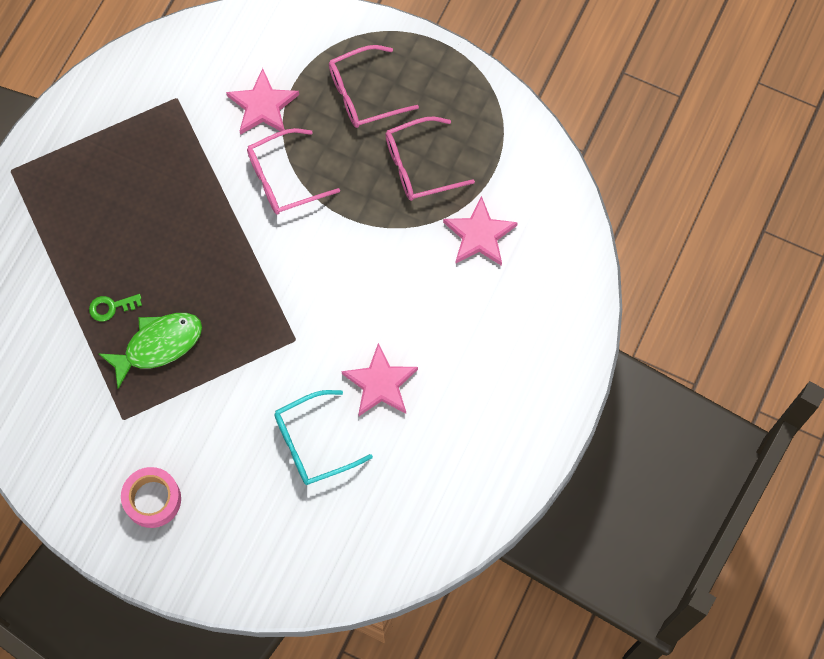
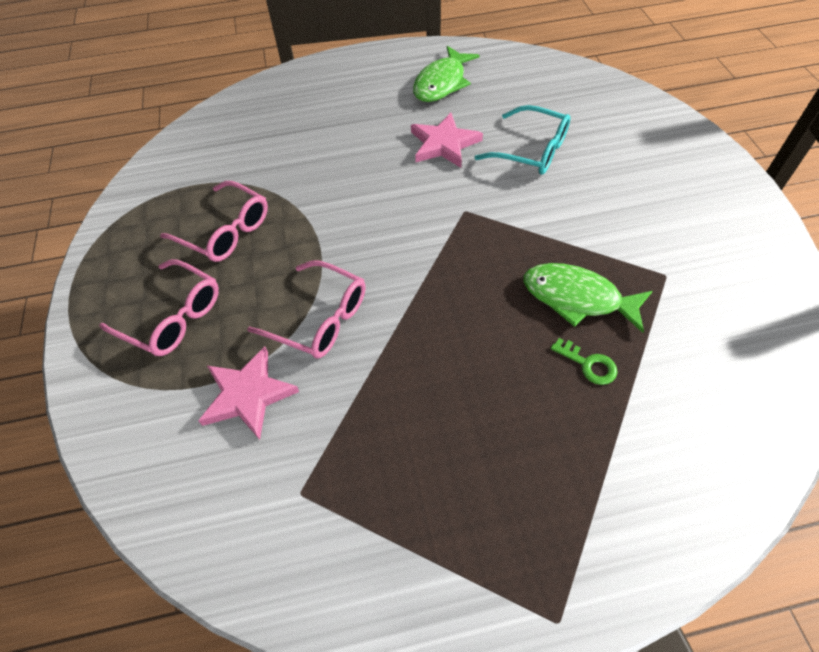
camera: 125 degrees left, 15 degrees down
pink tape [121,467,181,528] -> none
pink star [443,196,518,266] -> none
none -> green fish [413,46,480,102]

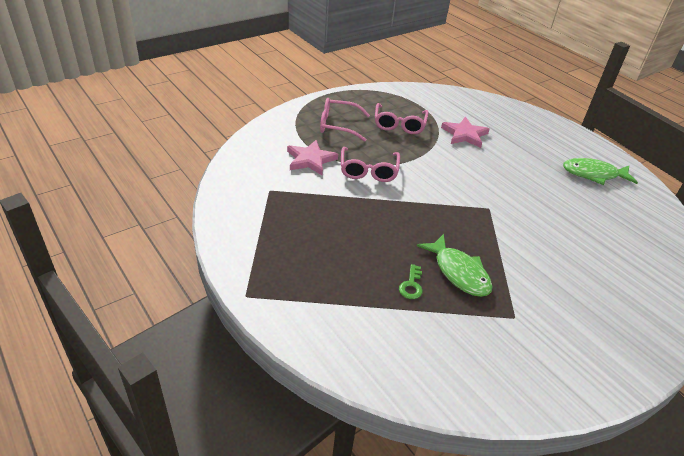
camera: 60 degrees right, 15 degrees down
pink glasses [99,259,219,356] -> pink glasses turned 90 degrees clockwise [320,98,370,142]
pink star [411,113,483,168] -> pink star moved to [441,117,489,148]
turquoise glasses [474,105,571,175] -> none
green fish [524,263,652,333] -> green fish turned 150 degrees clockwise [417,234,493,297]

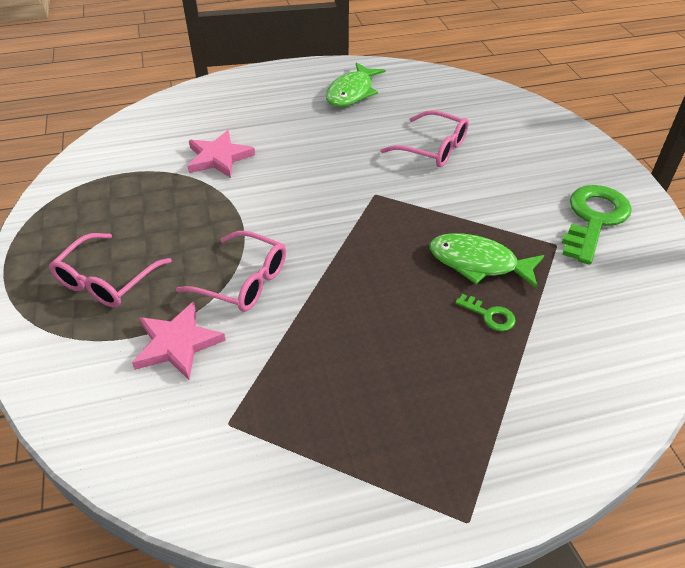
camera: 65 degrees left, 5 degrees up
pink glasses [375,103,428,134] -> pink glasses moved to [380,110,469,167]
green fish [417,234,493,297] -> green fish turned 150 degrees counterclockwise [429,233,544,289]
none -> green key [562,185,632,265]

